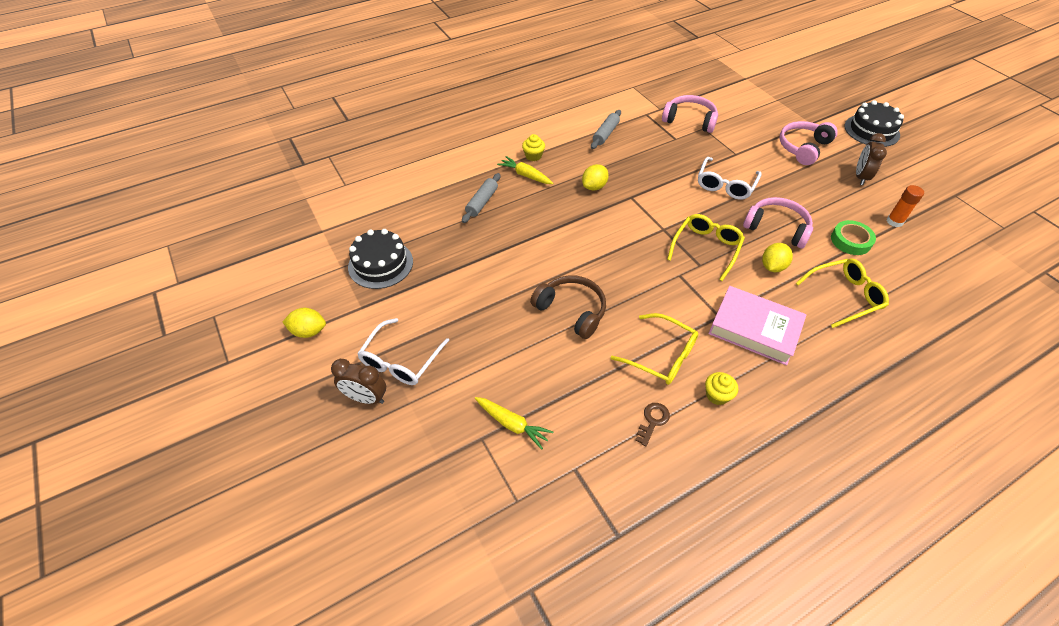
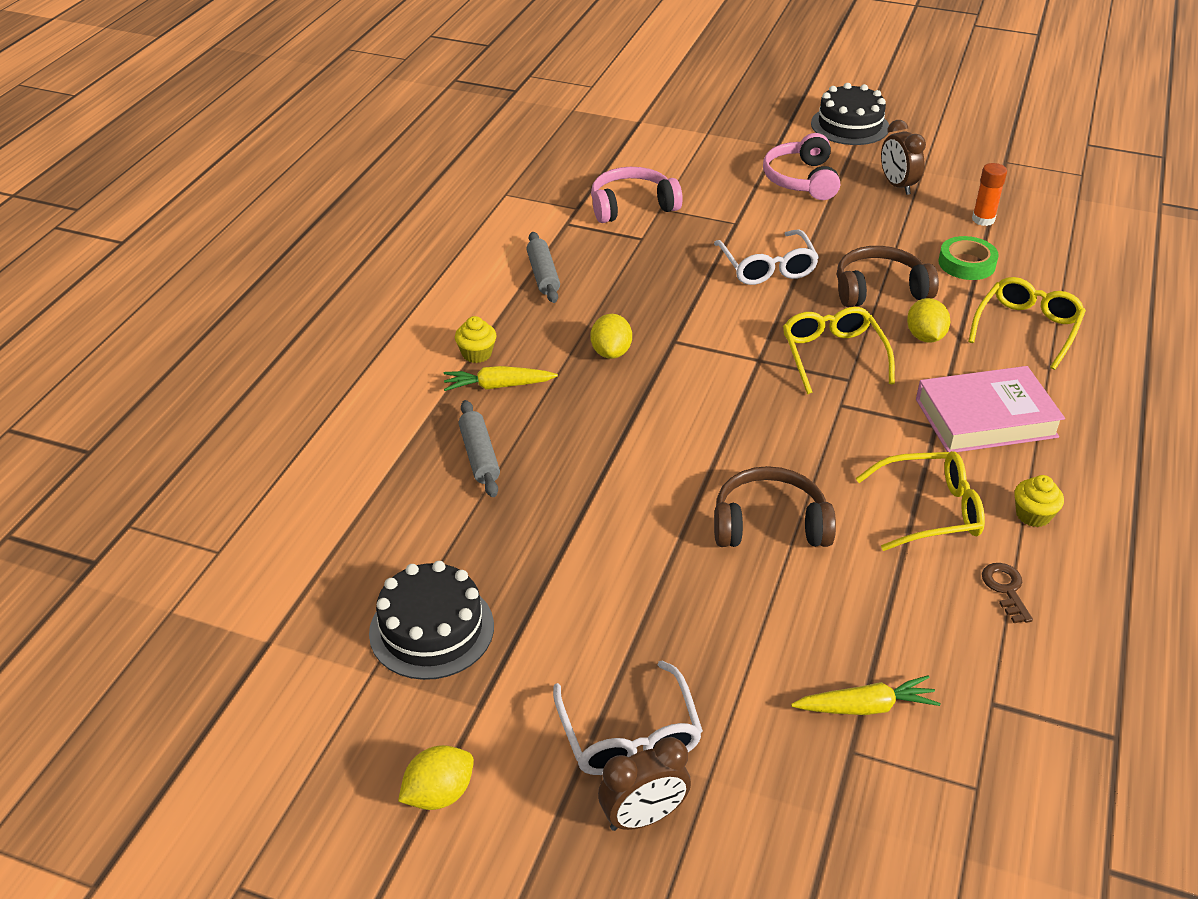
camera: 40 degrees left, 10 degrees down
pink headphones [743,197,813,248] -> brown headphones [837,246,939,307]

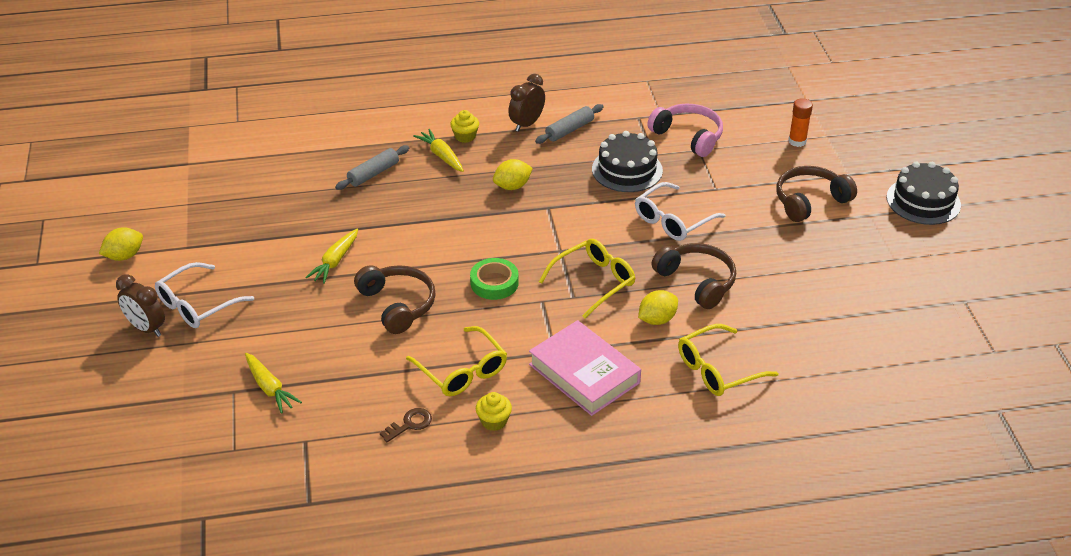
camera: 60 degrees right, 0 degrees up
black cake [369,561,494,680] -> black cake moved to [592,131,663,192]
yellow lemon [398,745,474,810] -> yellow lemon turned 60 degrees counterclockwise [99,227,143,261]
pink headphones [763,133,840,200] -> brown headphones [777,166,857,222]
brown clock [881,120,926,195] -> brown clock moved to [508,74,545,132]
green tape [938,236,999,280] -> green tape moved to [470,258,519,300]
yellow glasses [968,277,1086,370] -> yellow glasses turned 150 degrees clockwise [678,324,778,396]
orange glue stick [972,163,1007,226] -> orange glue stick moved to [788,98,813,147]
none -> yellow carrot [305,229,358,284]

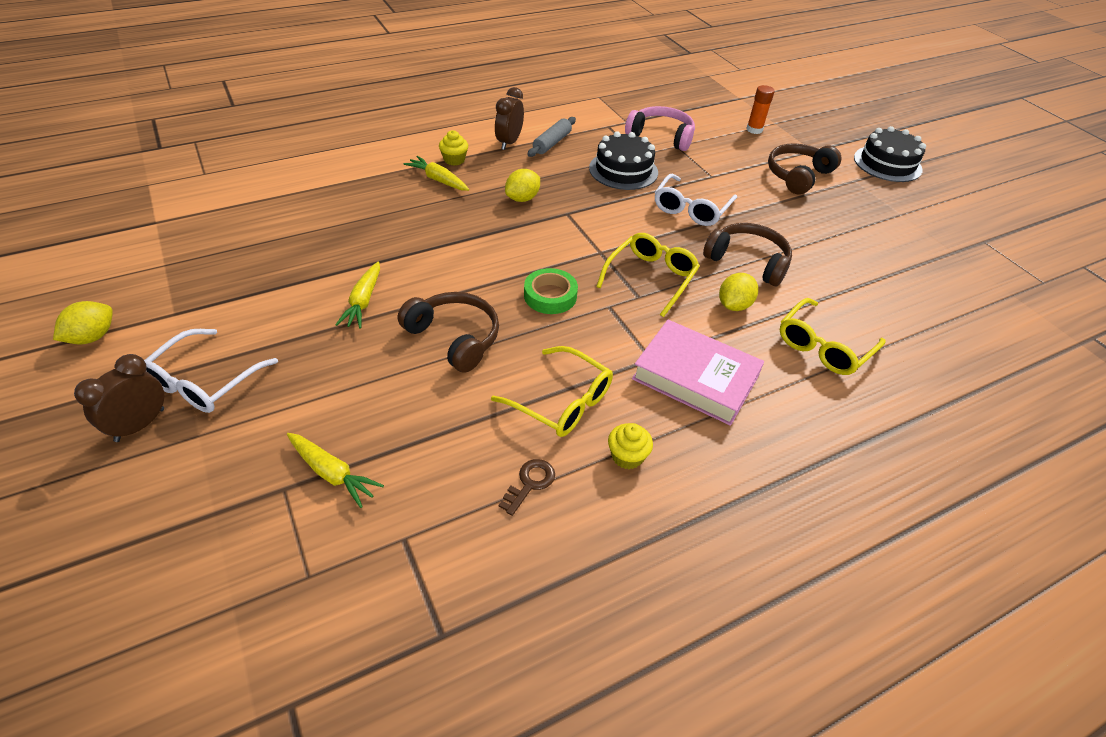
camera: 20 degrees left, 5 degrees up
brown clock [116,274,165,337] -> brown clock turned 105 degrees clockwise [74,354,164,442]
grey rolling pin [335,145,409,190] -> none

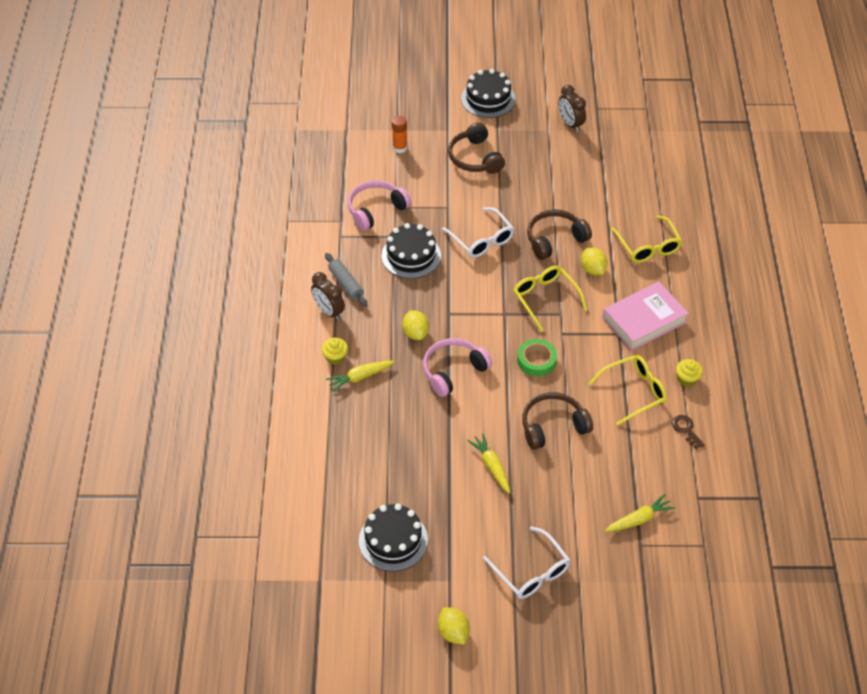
camera: 60 degrees left, 5 degrees up
brown clock [74,354,164,442] -> brown clock moved to [558,85,586,132]
yellow carrot [335,262,380,328] -> yellow carrot turned 150 degrees counterclockwise [467,433,510,494]
none -> black cake [359,503,428,572]
none -> pink headphones [423,338,493,397]

